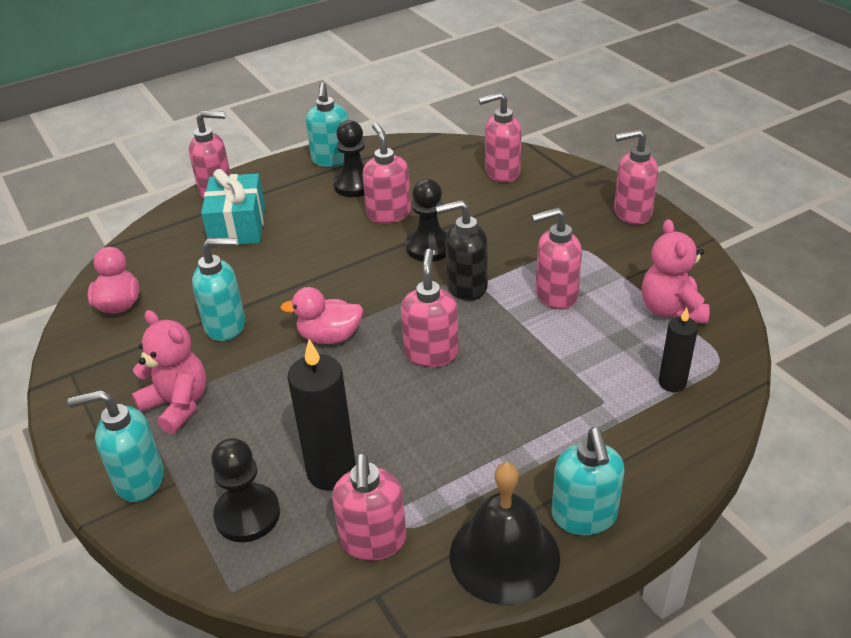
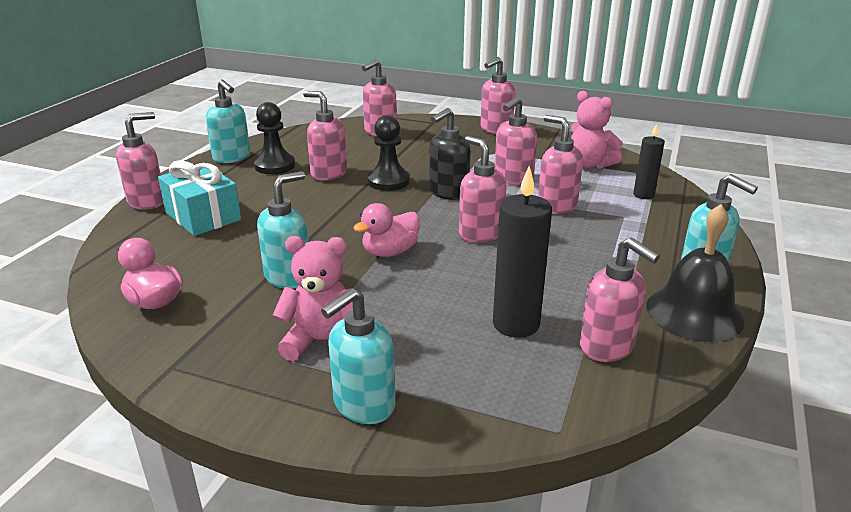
camera: 40 degrees left, 10 degrees down
black pawn [211,438,280,542] -> none
none -> pink soap dispenser [538,115,583,214]

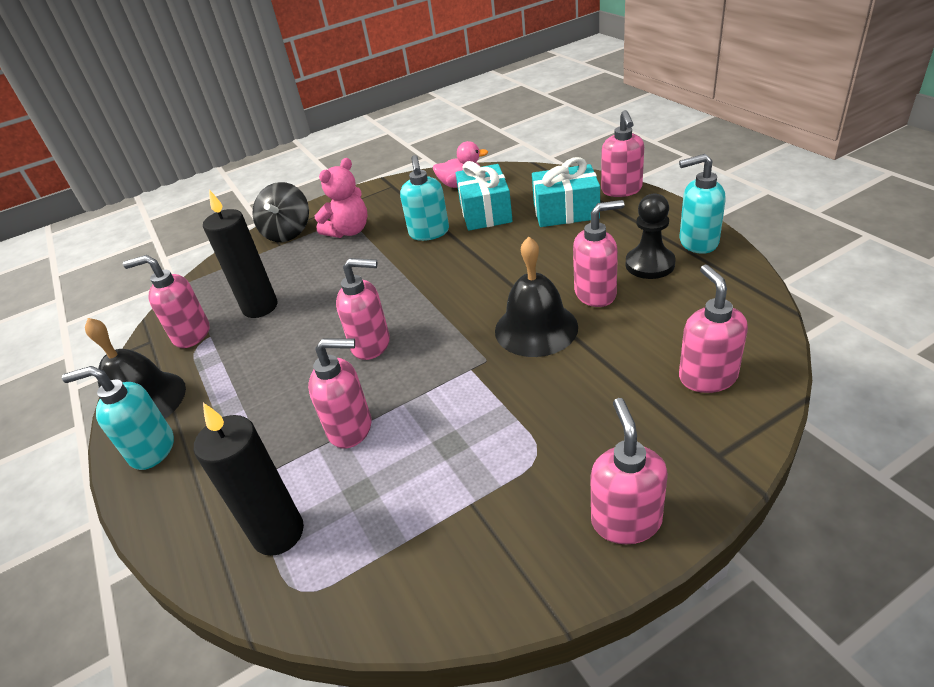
camera: 135 degrees right, 10 degrees up
turquoise soap dispenser [321,288,396,424] -> black spinning top [252,182,309,242]
pink duck [353,203,420,257] -> none
black pawn [368,115,410,191] -> black bell [495,237,578,357]
black soap dispenser [429,108,471,200] -> none
pink soap dispenser [494,96,537,185] -> none
pink teddy bear [571,91,623,169] -> none
black candle [633,123,665,199] -> black candle [194,403,304,556], size x1.68
none -> turquoise gift [455,161,513,231]

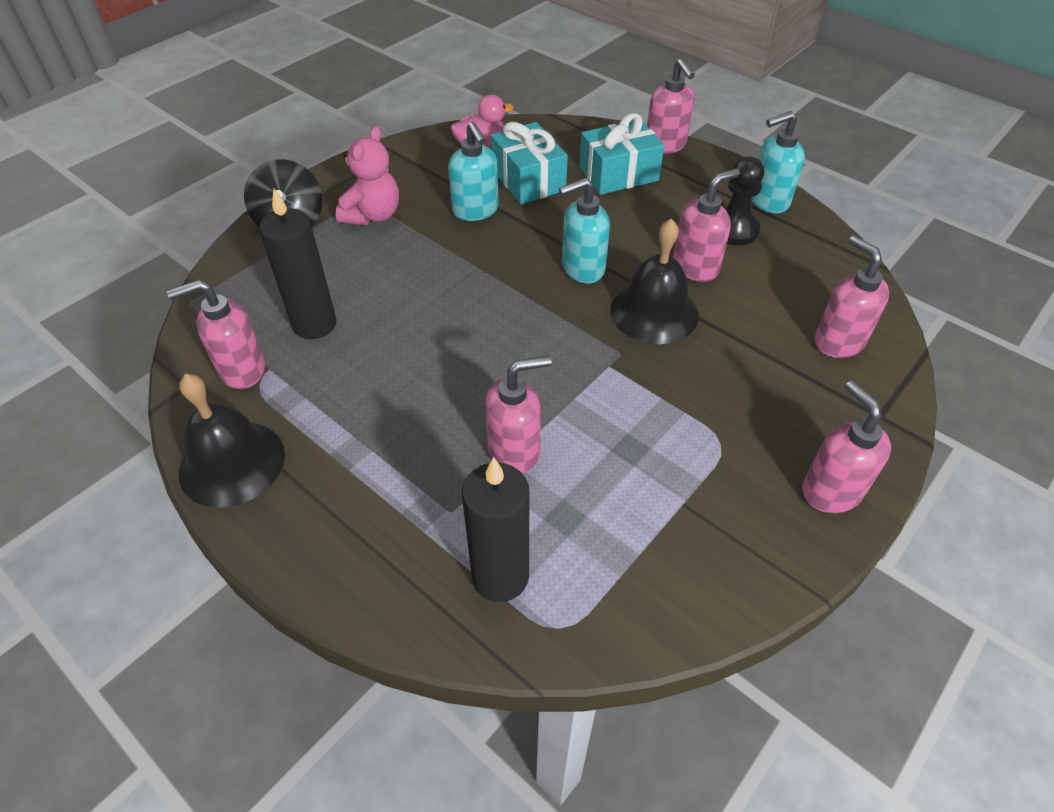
camera: 25 degrees left, 10 degrees up
turquoise soap dispenser [62,366,174,470] -> turquoise soap dispenser moved to [559,178,610,283]
pink soap dispenser [336,258,390,360] -> none

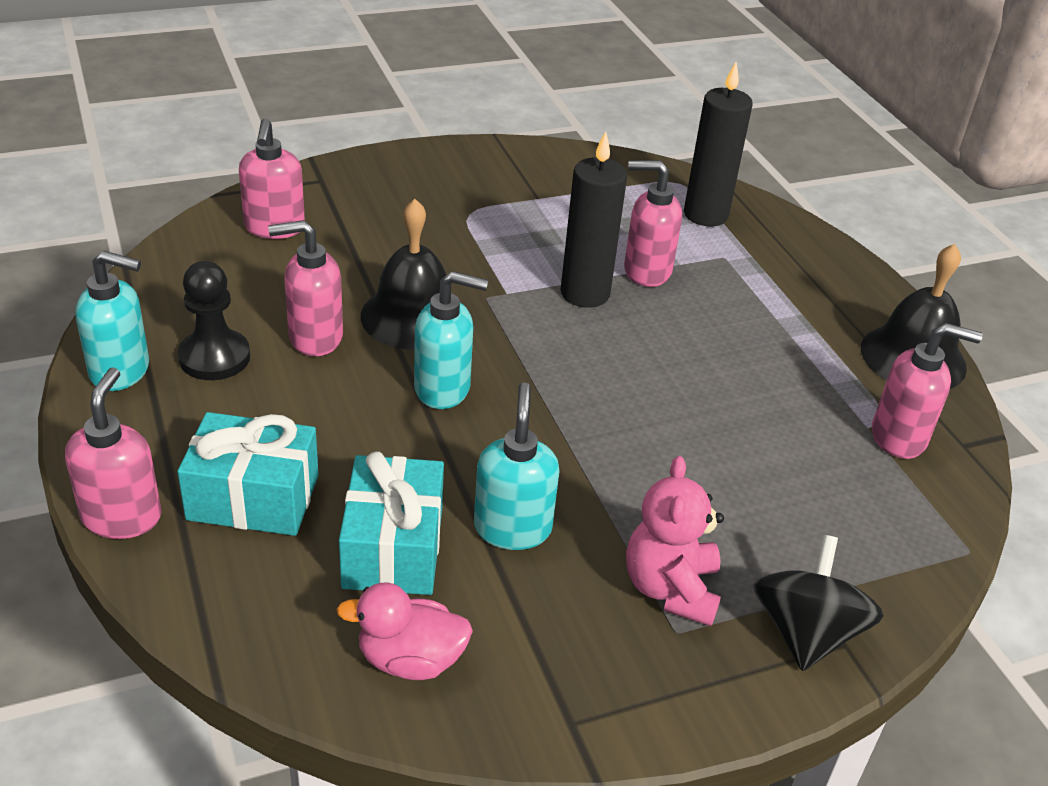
camera: 155 degrees left, 10 degrees down
black candle [259,188,337,339] -> black candle moved to [561,131,627,308]
pink teddy bear [336,126,399,225] -> pink teddy bear turned 45 degrees counterclockwise [626,456,724,626]
pink soap dispenser [802,381,891,513] -> none

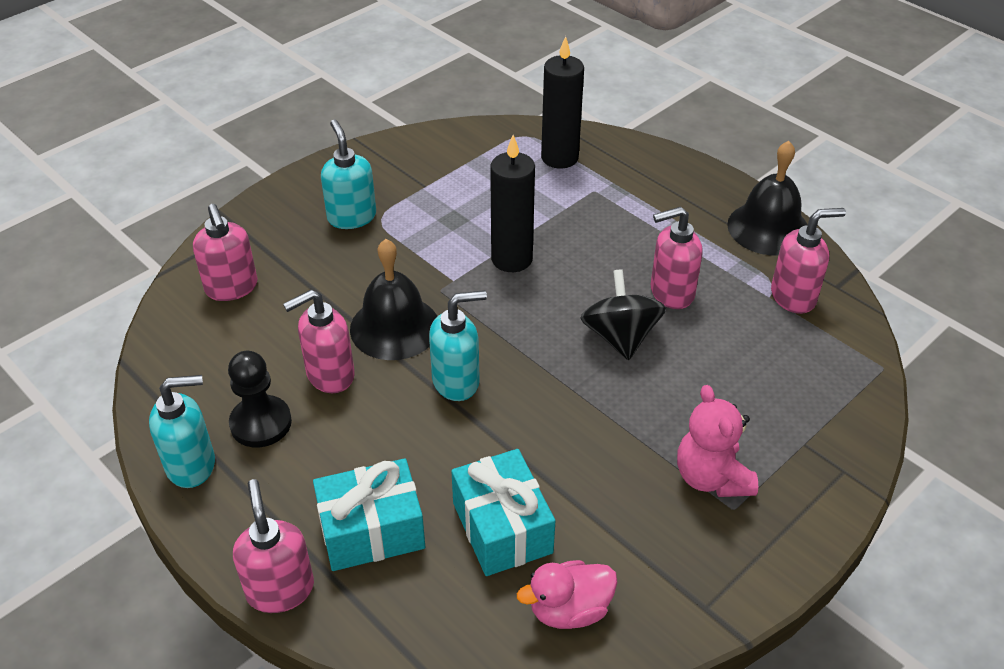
camera: 20 degrees left, 5 degrees up
turquoise soap dispenser [474,382,559,550] -> turquoise soap dispenser moved to [321,119,376,229]
pink soap dispenser [624,160,682,287] -> pink soap dispenser moved to [651,206,703,309]
black spinning top [753,535,884,671] -> black spinning top moved to [580,269,666,360]

